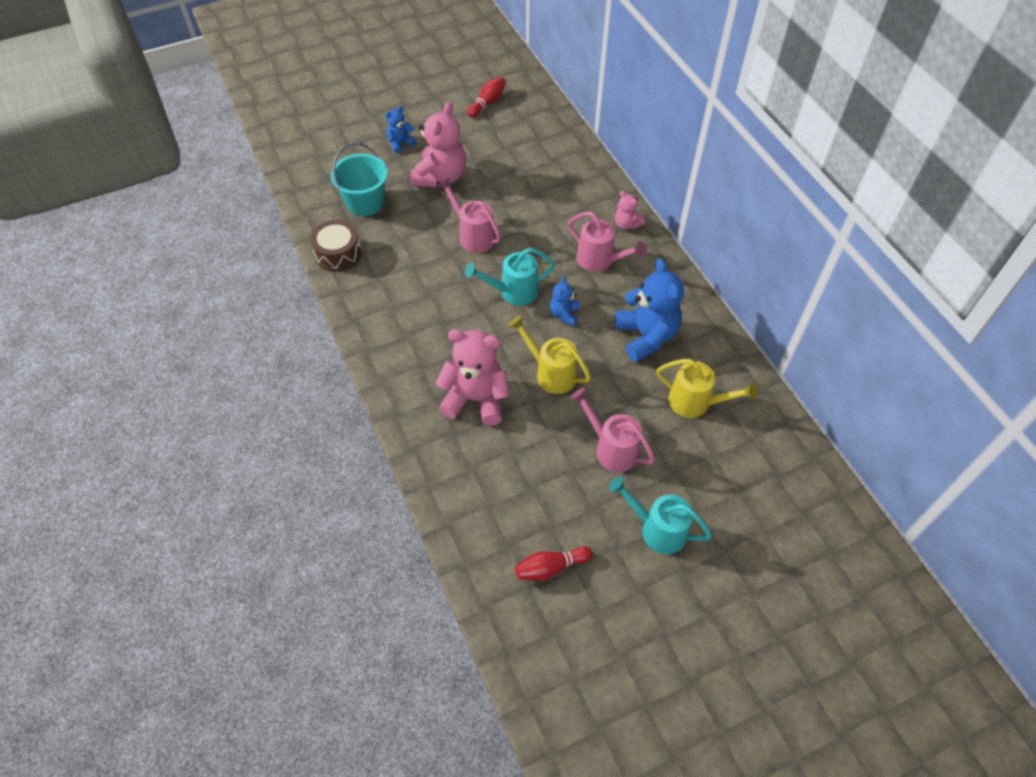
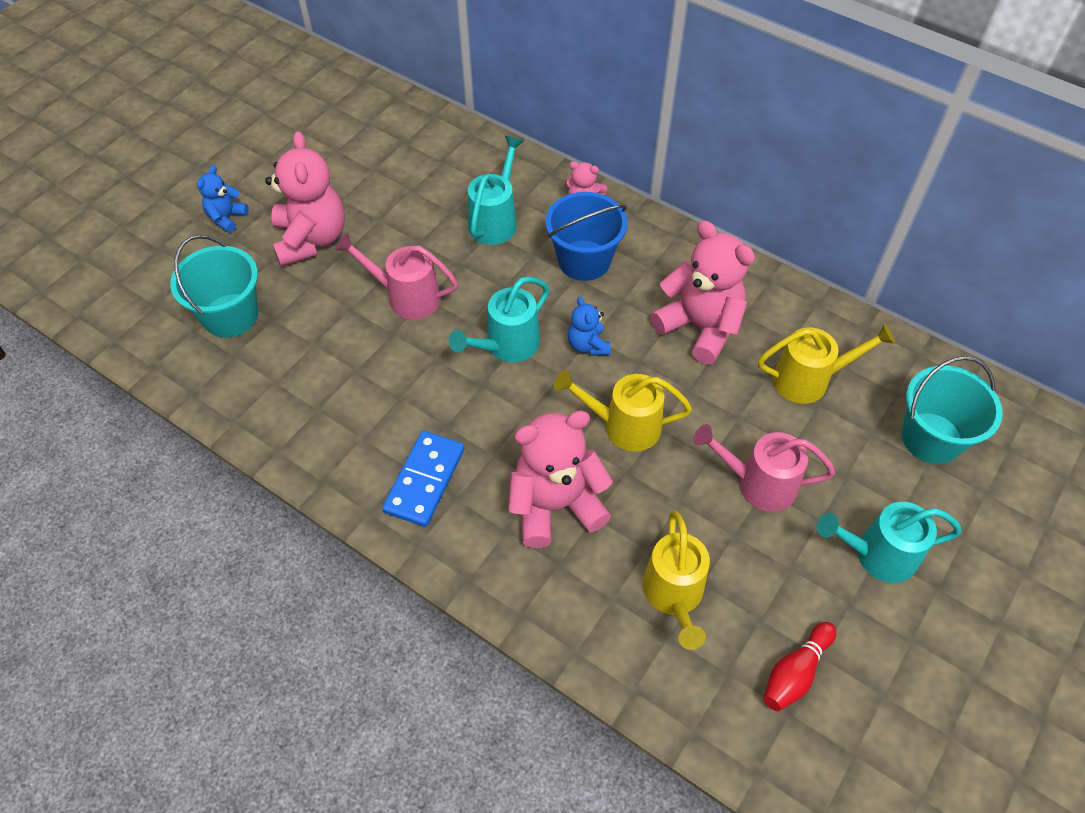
camera: 30 degrees left, 0 degrees up
brown drum [310,220,362,272] -> none
red bowling pin [467,76,506,117] -> none
pink watering can [568,212,646,272] -> blue bucket [545,192,628,281]
blue teddy bear [615,258,684,362] -> pink teddy bear [651,221,755,364]
none -> blue domino [382,431,465,527]
none -> turquoise watering can [468,136,524,245]
none -> yellow watering can [642,511,710,650]
none -> turquoise bucket [902,356,1003,464]

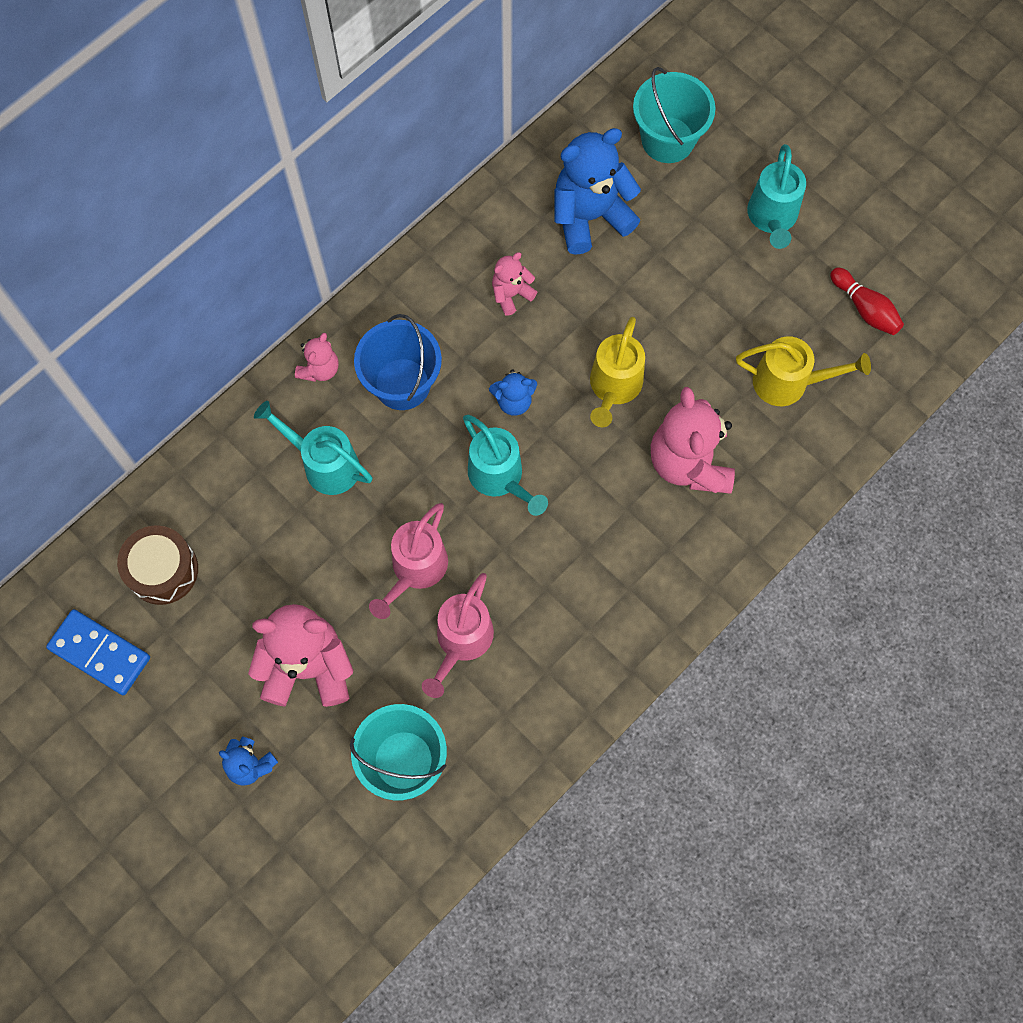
camera: 80 degrees left, 15 degrees up
blue domino [382,431,465,527] -> blue domino moved to [46,609,150,695]
pink teddy bear [651,221,755,364] -> pink teddy bear [492,252,537,316], size x0.51
pink watering can [693,424,835,512] -> pink watering can moved to [422,573,494,698]
yellow watering can [758,324,895,404] -> blue teddy bear [555,128,641,255]
none -> brown drum [117,525,198,605]

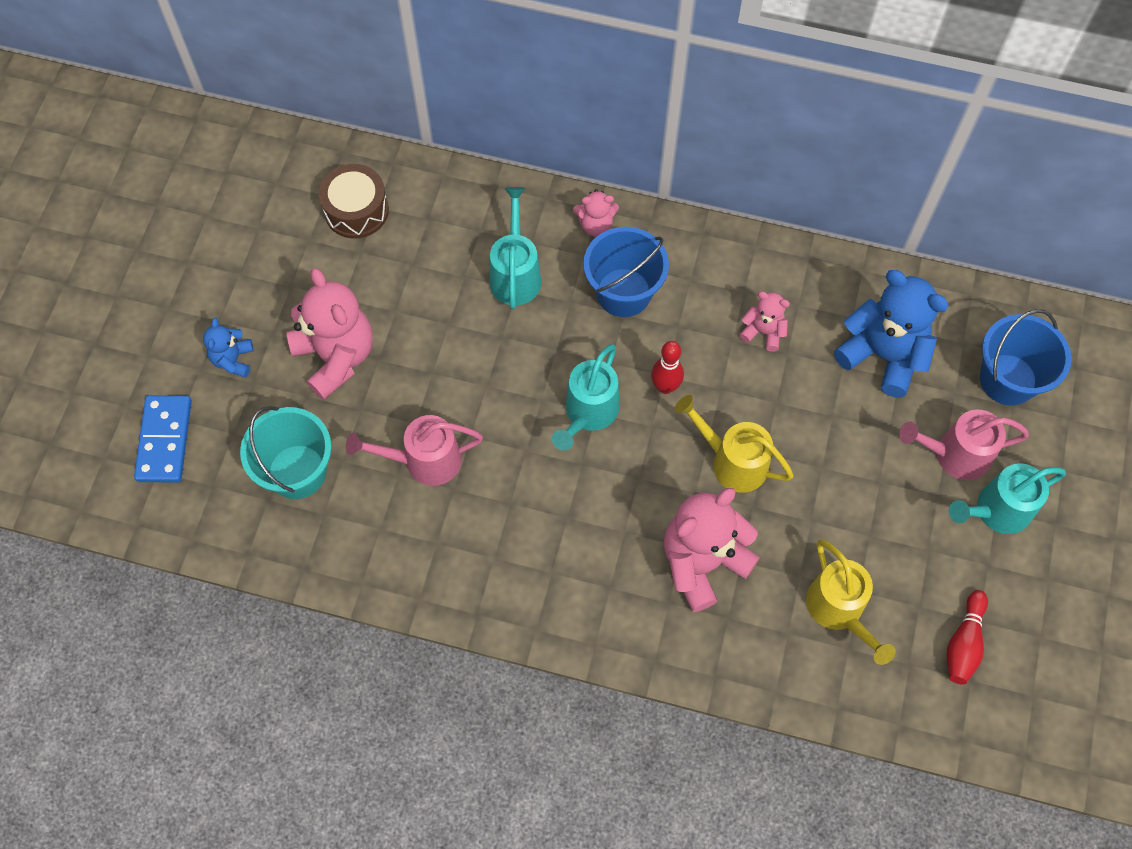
camera: 60 degrees right, 5 degrees down
blue domino [46,609,150,695] -> blue domino moved to [134,395,192,483]
pink watering can [369,503,448,619] -> pink watering can moved to [899,410,1029,480]
blue teddy bear [489,369,537,416] -> red bowling pin [651,341,684,394]
yellow watering can [590,317,645,427] -> yellow watering can turned 45 degrees clockwise [675,395,794,493]
turquoise bucket [633,67,716,163] -> blue bucket [980,309,1071,405]

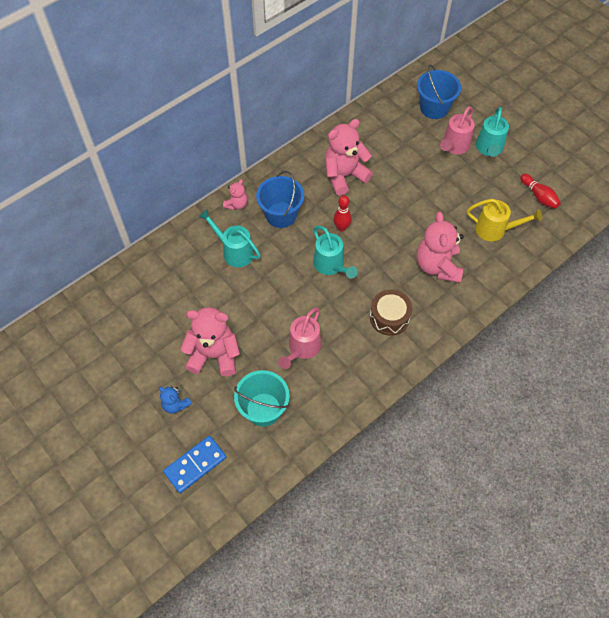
camera: 55 degrees left, 5 degrees down
blue domino [134,395,192,483] -> blue domino turned 75 degrees counterclockwise [163,436,226,493]
brown drum [319,164,389,238] -> brown drum moved to [370,289,412,336]
yellow watering can [675,395,794,493] -> none
pink teddy bear [739,291,790,352] -> pink teddy bear [325,119,373,195], size x1.98
blue teddy bear [834,270,949,398] -> none

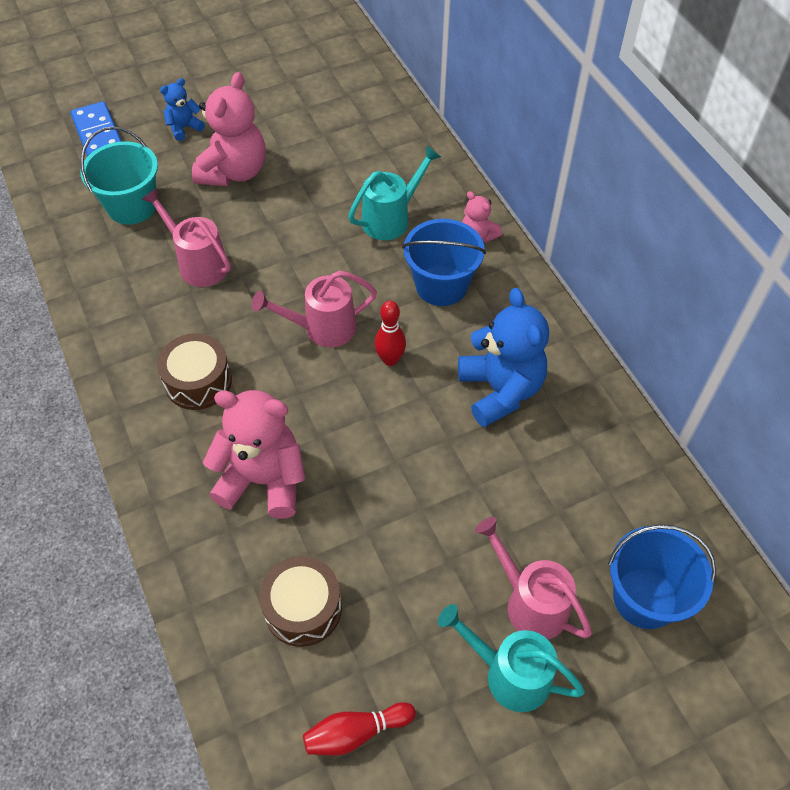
camera: 105 degrees right, 5 degrees down
turquoise watering can [313,226,358,279] -> pink watering can [252,270,377,347]
pink teddy bear [325,119,373,195] -> blue teddy bear [458,288,549,427]
yellow watering can [467,199,542,242] -> brown drum [259,556,342,647]

